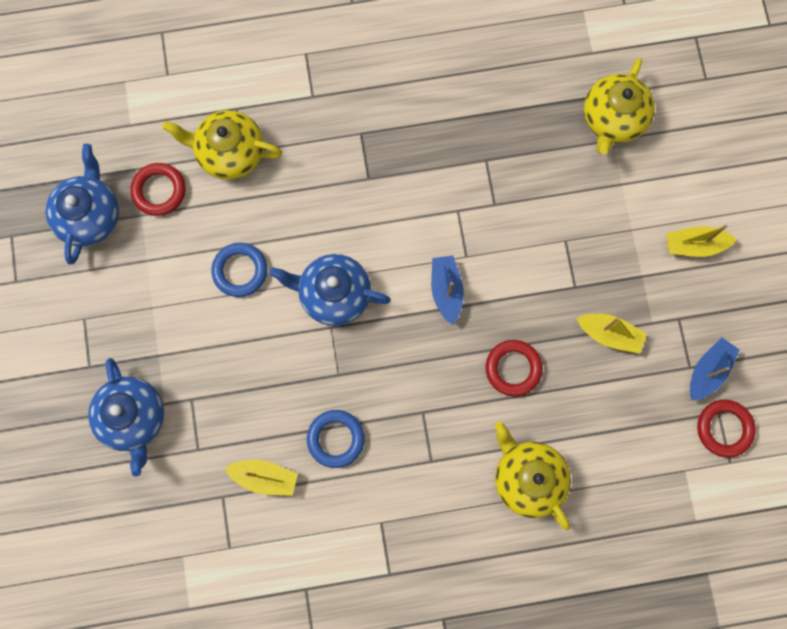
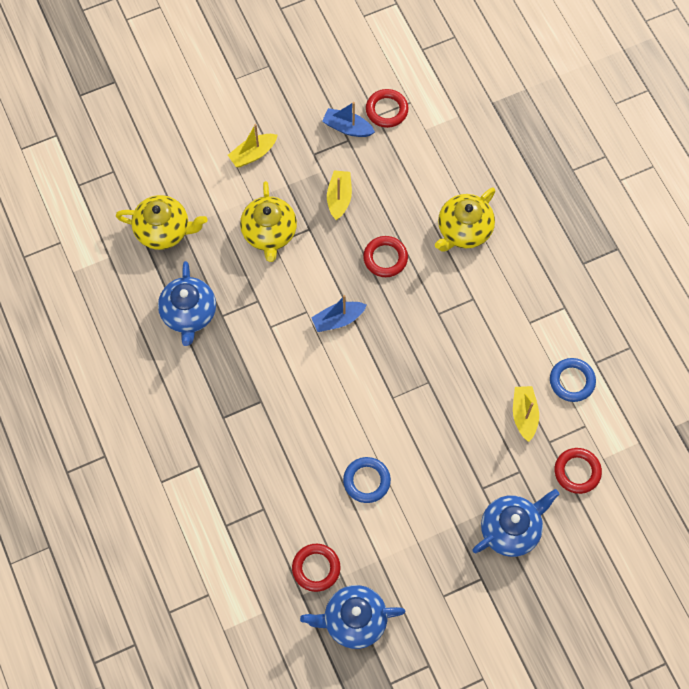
camera: 105 degrees left, 10 degrees down
yellow teapot [162,110,282,180] -> yellow teapot moved to [240,181,297,262]
blue teapot [269,254,391,326] -> blue teapot moved to [158,261,216,346]
blue ring [307,410,365,468] -> blue ring moved to [550,358,596,402]
yellow boat [667,225,737,257] -> yellow boat turned 75 degrees clockwise [228,124,277,167]
none -> red ring [555,448,602,494]

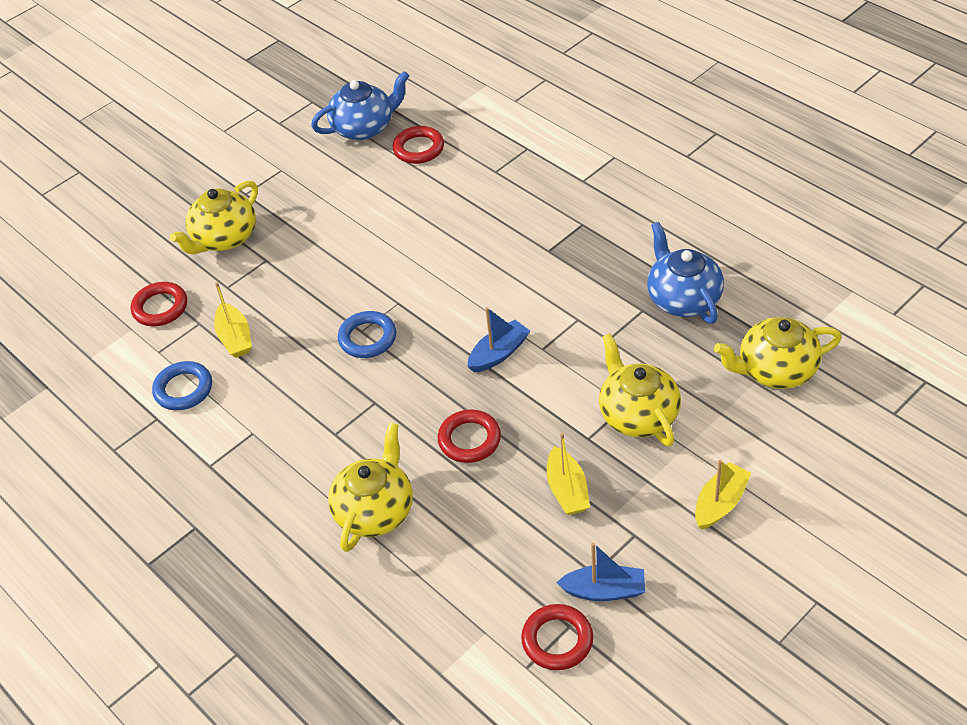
camera: 165 degrees right, 20 degrees down
blue ring [343,457,391,503] -> blue ring moved to [338,311,396,358]
blue teapot [472,489,559,557] -> yellow teapot [170,181,258,254]

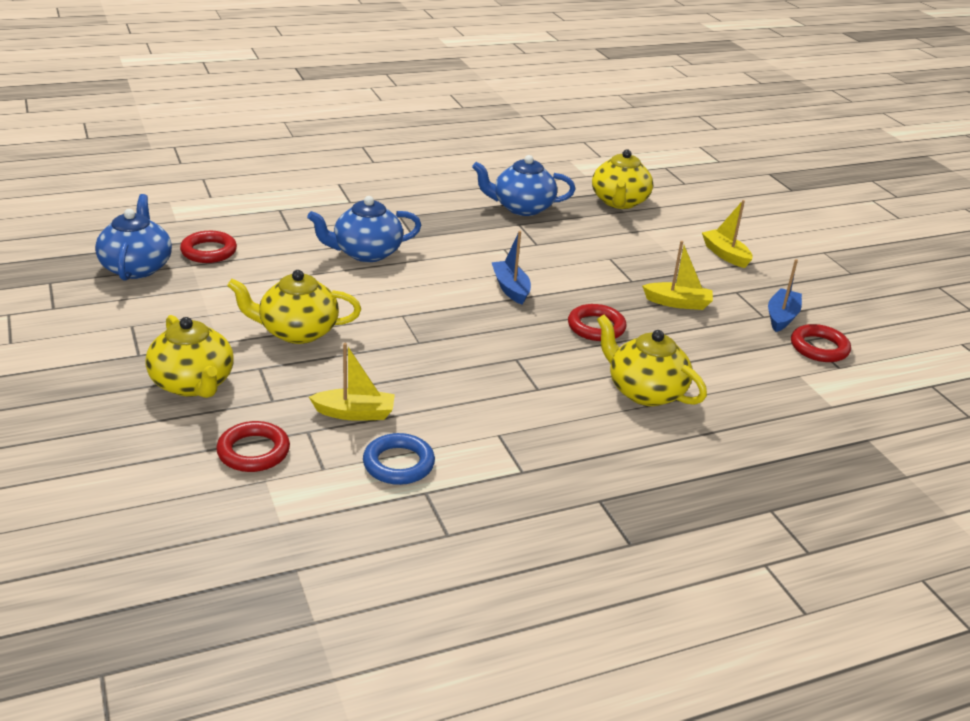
camera: 75 degrees left, 15 degrees down
blue ring [338,311,396,358] -> none
yellow teapot [599,333,681,446] -> yellow teapot moved to [227,270,361,344]
none -> blue teapot [307,196,421,262]

